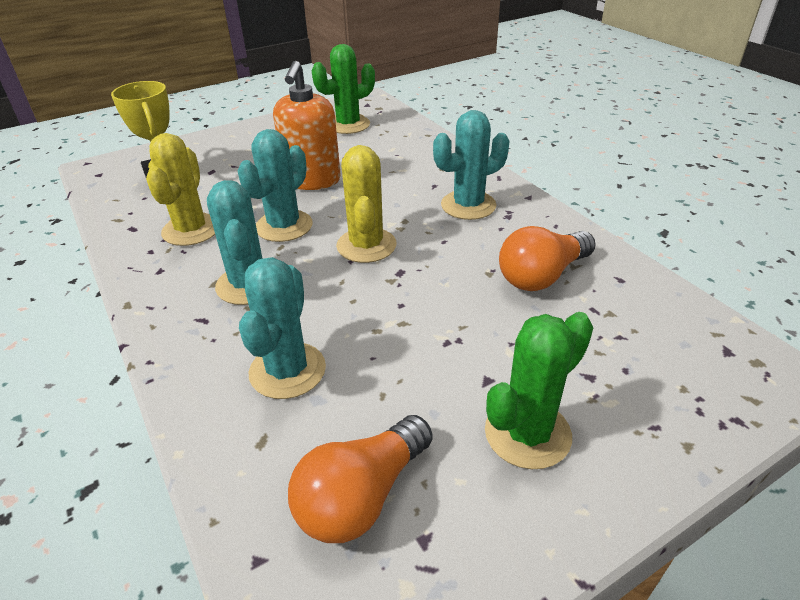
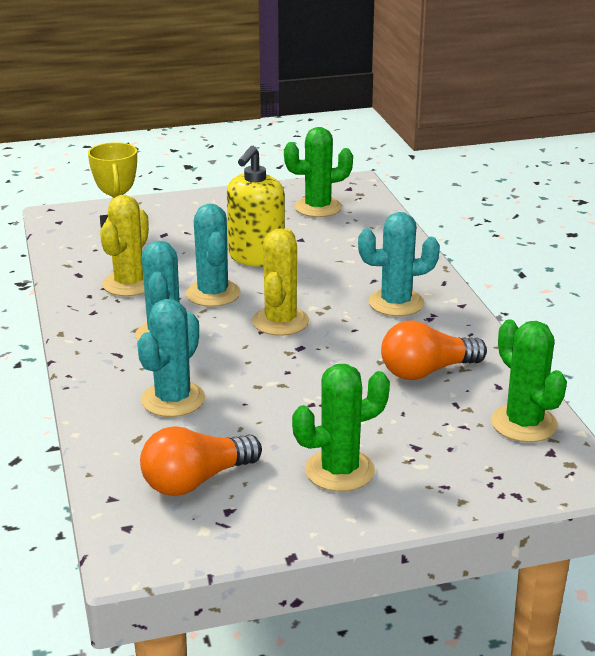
camera: 15 degrees right, 10 degrees down
turquoise cactus [238,129,312,242] -> turquoise cactus turned 60 degrees counterclockwise [186,204,241,307]
orange soap dispenser [273,61,341,190] -> yellow soap dispenser [227,146,285,267]
none -> green cactus [491,319,567,442]

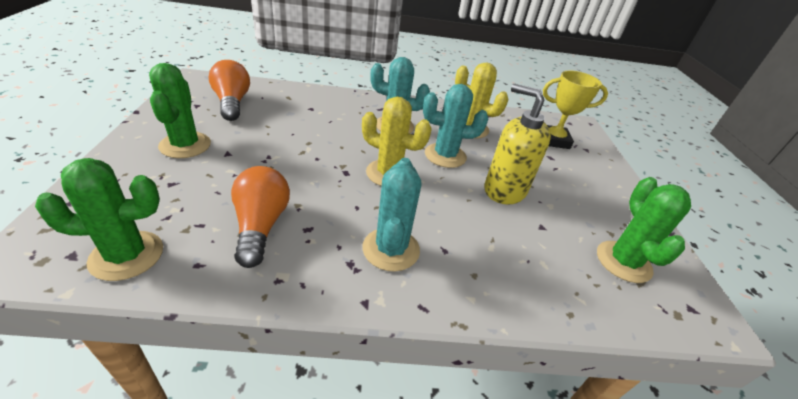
camera: 100 degrees right, 10 degrees up
turquoise cactus [137,299,205,417] -> none

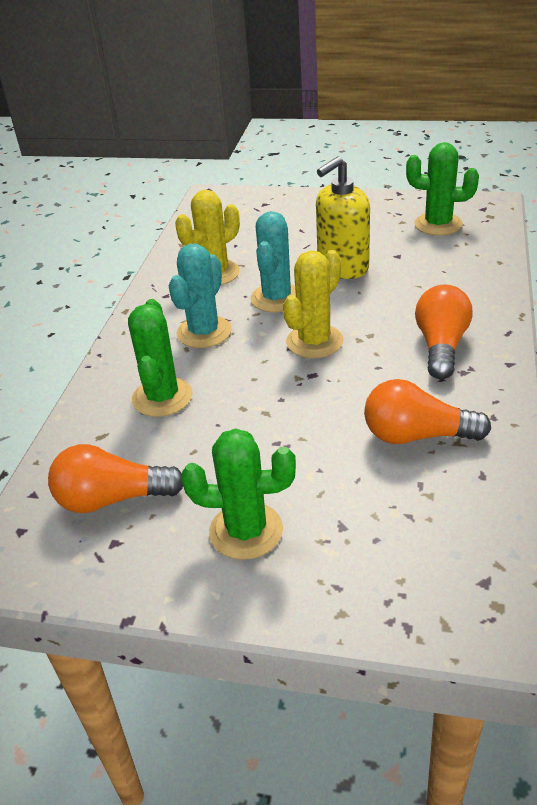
camera: 70 degrees left, 0 degrees up
green cactus [35,158,163,281] -> green cactus moved to [128,299,193,417]
turquoise cactus [362,158,421,272] -> orange light bulb [415,285,473,379]
yellow trophy [543,70,608,149] -> none

